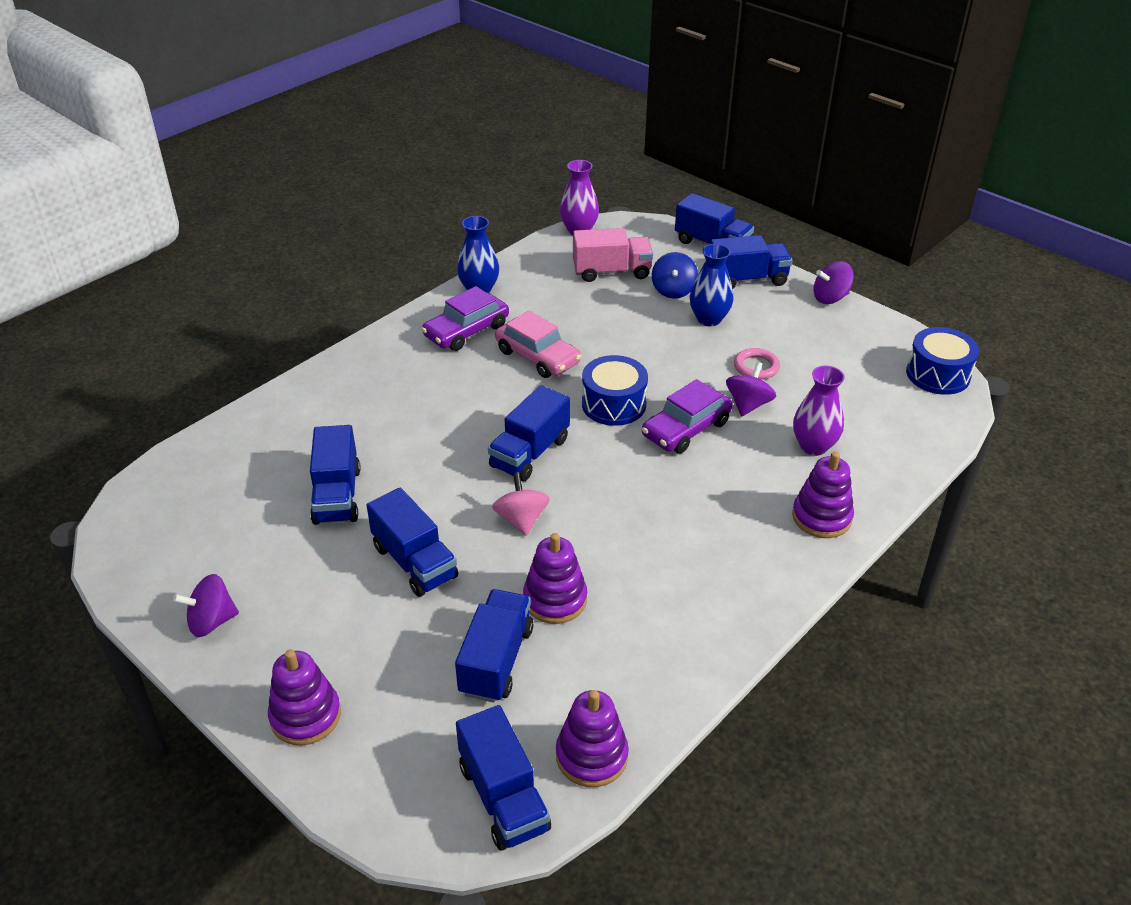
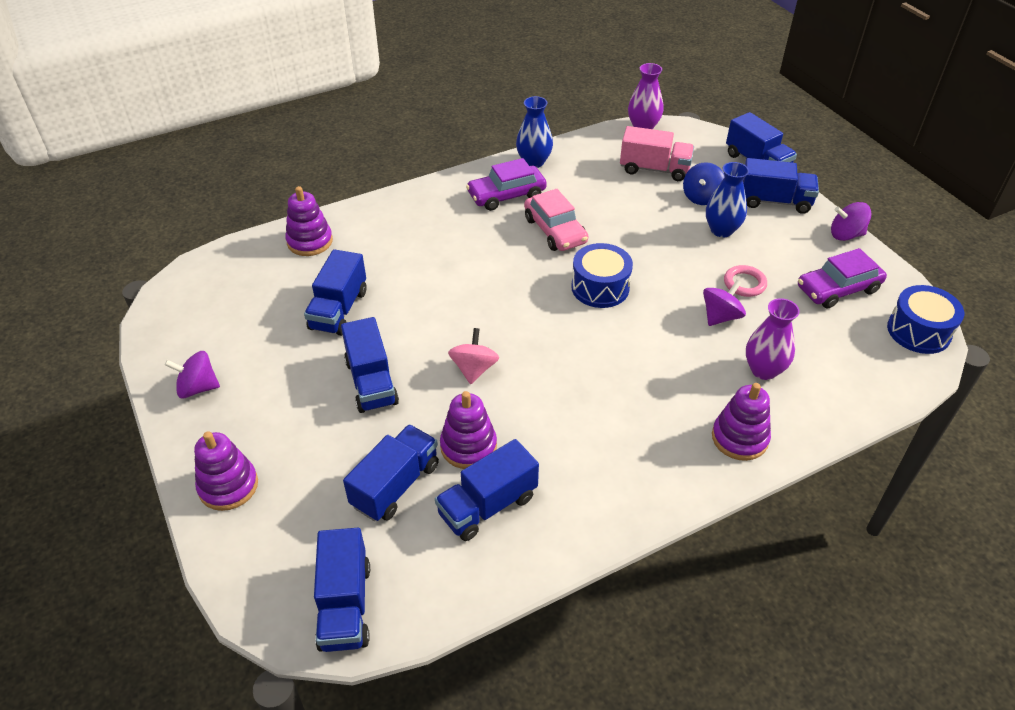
camera: 20 degrees right, 5 degrees up
blue truck [488,385,570,481] -> blue truck moved to [435,439,539,541]
purple stacking toy [556,690,629,787] -> purple stacking toy moved to [285,186,333,256]
purple car [642,379,733,453] -> purple car moved to [798,248,887,309]

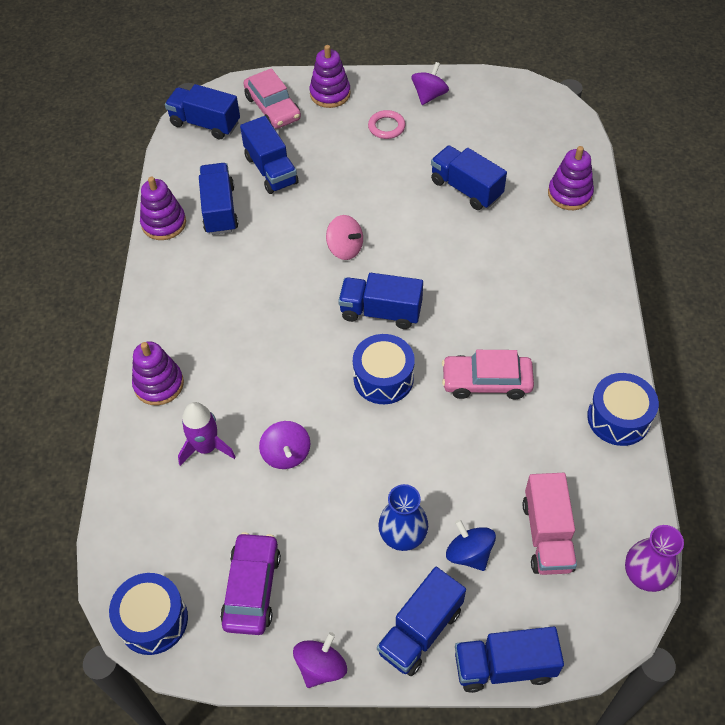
camera: 120 degrees right, 10 degrees up
blue truck [341,317,399,413] -> blue truck moved to [338,273,423,329]
purple stacking toy [440,391,497,469] -> purple stacking toy moved to [140,177,186,240]
purple car [466,158,547,211] -> none
blue vase [516,96,553,168] -> blue drum [587,373,659,446]
pink truck [620,126,694,181] -> pink truck turned 45 degrees counterclockwise [523,473,577,575]
pink ring [724,265,767,297] -> pink ring moved to [368,110,406,139]
purple vase [746,298,800,380] -> purple rocket [178,402,235,466]
none -> pink car [243,68,301,129]

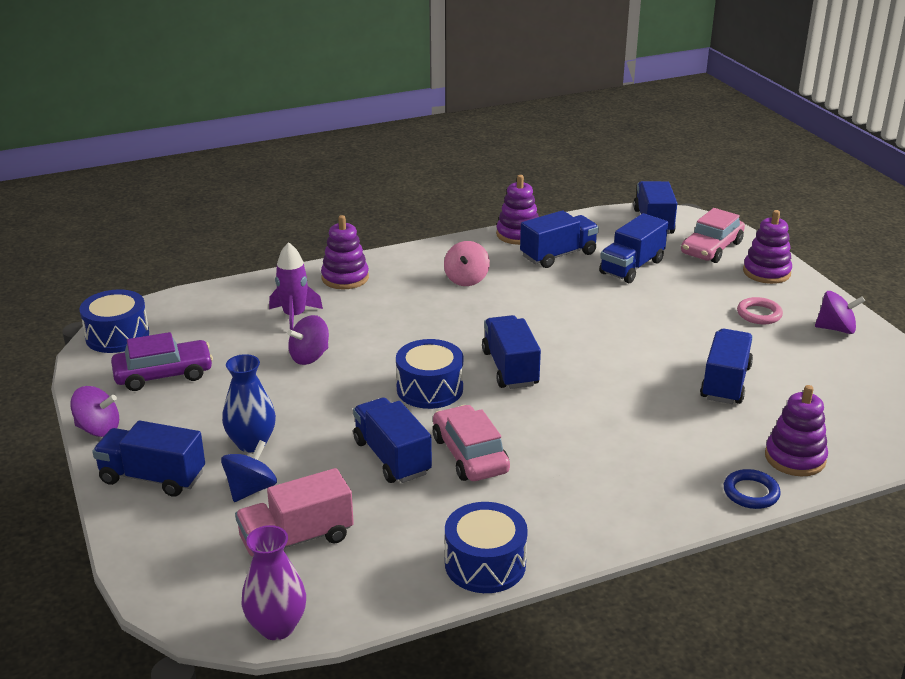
camera: 65 degrees right, 25 degrees down
pink spinning top [326,215,363,260] -> pink spinning top moved to [444,241,490,286]
blue truck [455,626,564,693] -> blue truck moved to [353,397,432,483]
none -> blue ring [724,469,781,509]

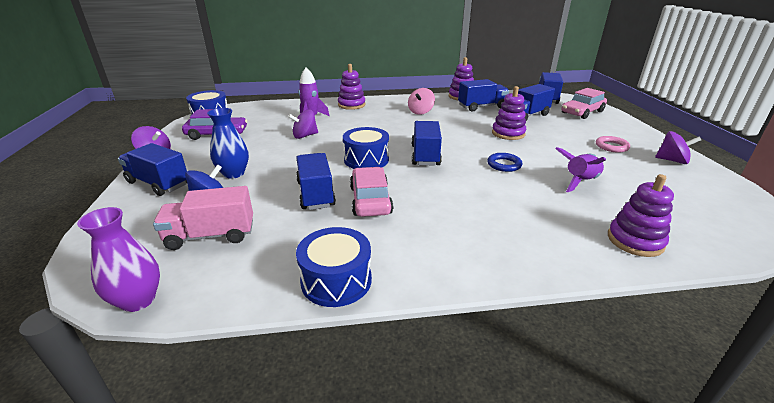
camera: 15 degrees right, 0 degrees up
blue truck [700,329,753,404] -> purple rocket [555,147,606,192]
blue ring [724,469,781,509] -> blue ring moved to [487,153,523,172]
purple stacking toy [743,210,792,284] -> purple stacking toy moved to [492,86,526,140]

